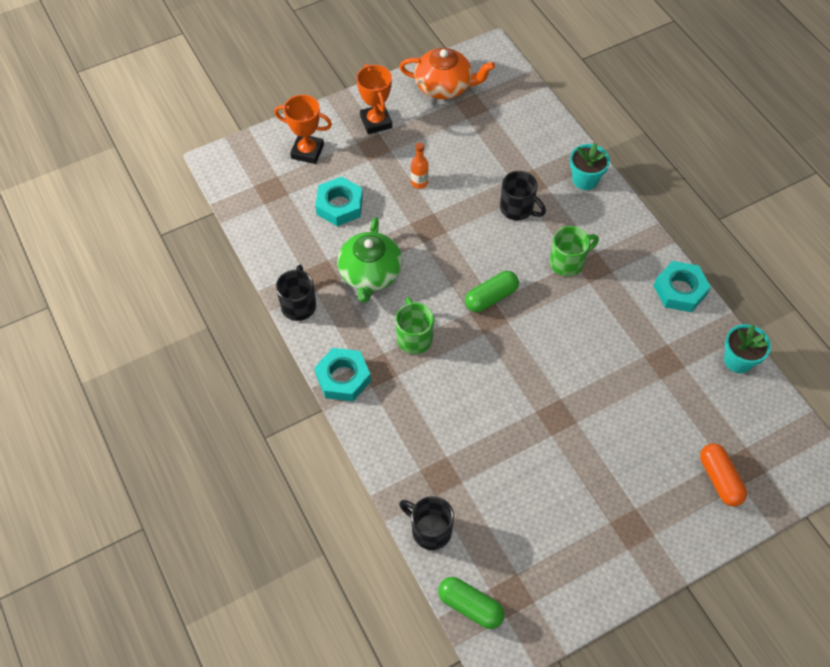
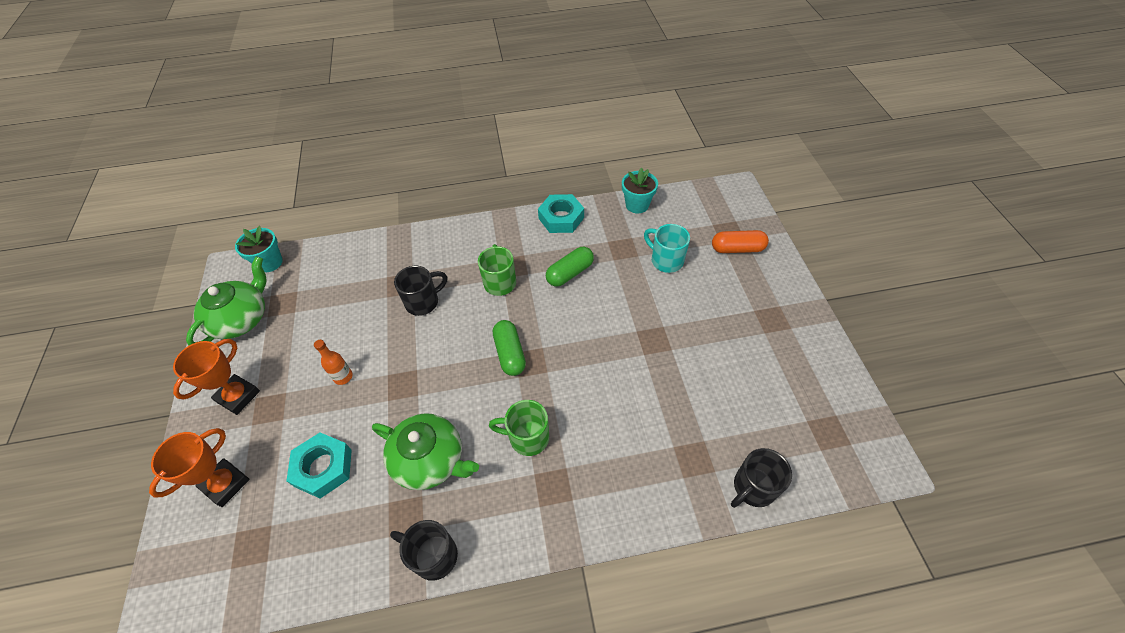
camera: 70 degrees left, 5 degrees down
turquoise nut [315,348,371,401] -> none
orange trophy [356,64,392,134] -> orange trophy turned 60 degrees counterclockwise [173,339,260,415]
orange teapot [399,48,495,99] -> green teapot [186,256,267,346]
green capsule [438,577,504,629] -> green capsule moved to [546,247,594,287]
turquoise flower pot [570,143,610,190] -> turquoise flower pot moved to [235,226,283,272]
none -> turquoise mug [644,224,690,273]

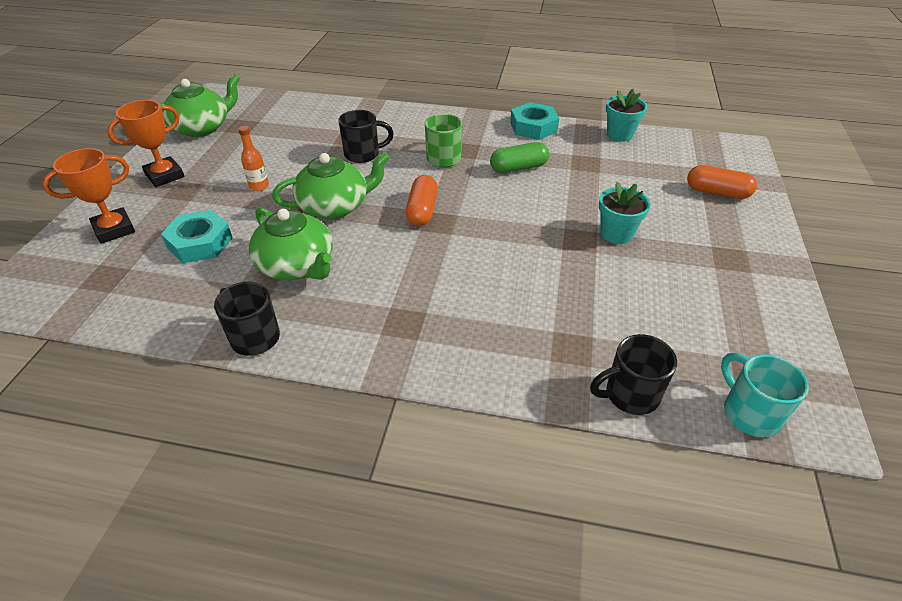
camera: 20 degrees right, 10 degrees down
turquoise flower pot [235,226,283,272] -> turquoise flower pot moved to [599,182,651,244]
green mug [489,400,549,456] -> none
green capsule [493,320,526,376] -> orange capsule [406,175,438,226]
turquoise mug [644,224,690,273] -> turquoise mug moved to [721,353,809,437]
none -> green teapot [272,152,390,219]

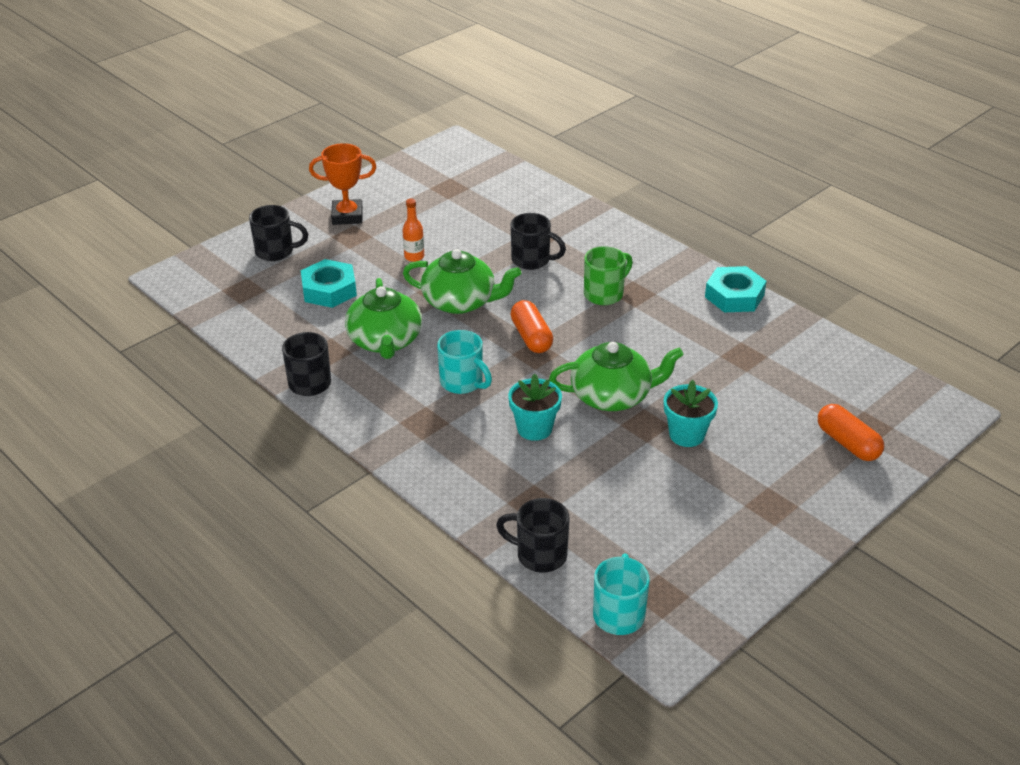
camera: 35 degrees right, 5 degrees down
orange trophy [42,148,135,244] -> black mug [249,205,308,261]
green teapot [160,74,240,137] -> green teapot moved to [549,342,684,411]
orange capsule [406,175,438,226] -> orange capsule turned 60 degrees counterclockwise [511,300,553,353]
green capsule [490,142,549,173] -> none
turquoise flower pot [606,89,647,142] -> turquoise flower pot moved to [508,374,562,441]
none -> turquoise mug [437,330,492,394]

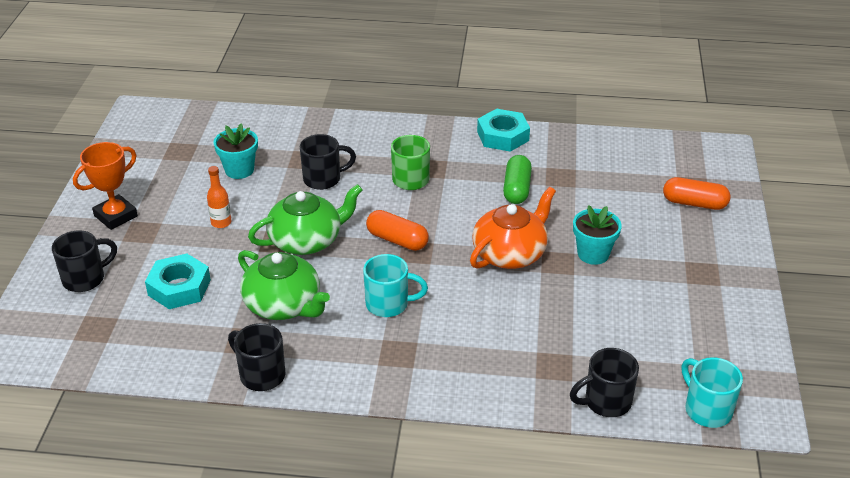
camera: 40 degrees left, 0 degrees up
turquoise flower pot [508,374,562,441] -> turquoise flower pot moved to [213,123,258,179]
green teapot [549,342,684,411] -> orange teapot [470,187,556,269]
none -> green capsule [503,155,532,204]

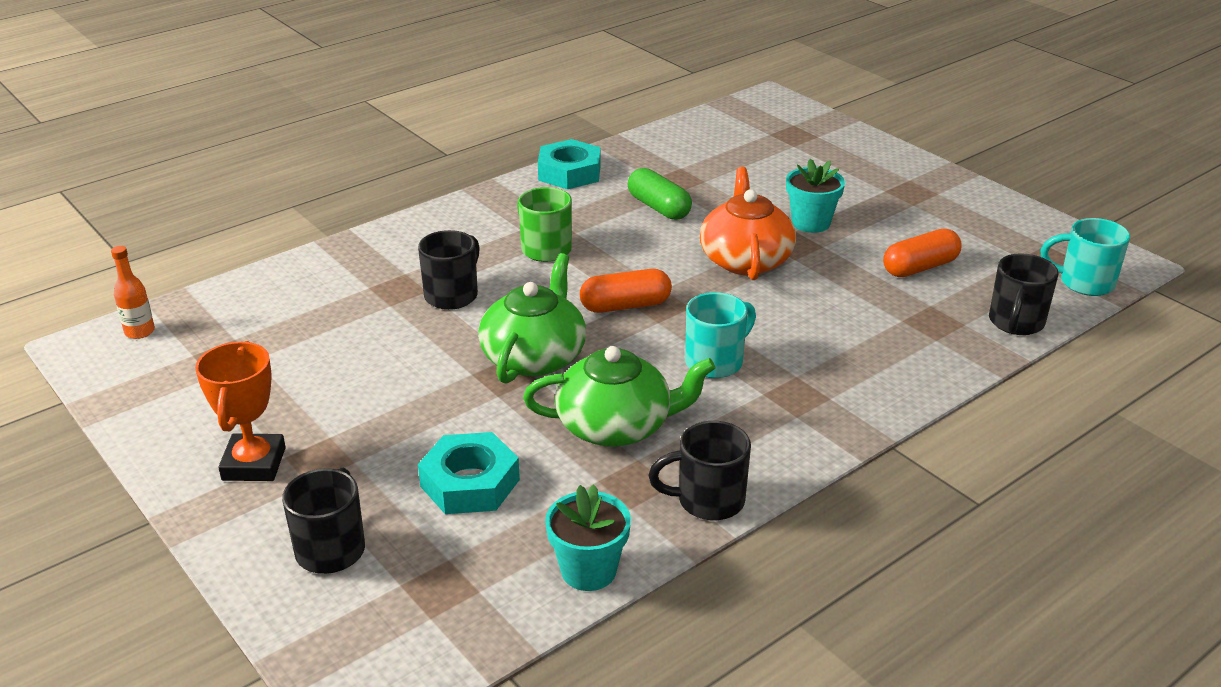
camera: 45 degrees left, 5 degrees down
orange bottle [207,166,232,228] -> orange bottle moved to [111,246,155,339]
turquoise flower pot [213,123,258,179] -> turquoise flower pot moved to [545,485,631,591]
orange capsule [663,177,730,210] -> orange capsule moved to [883,229,962,277]

